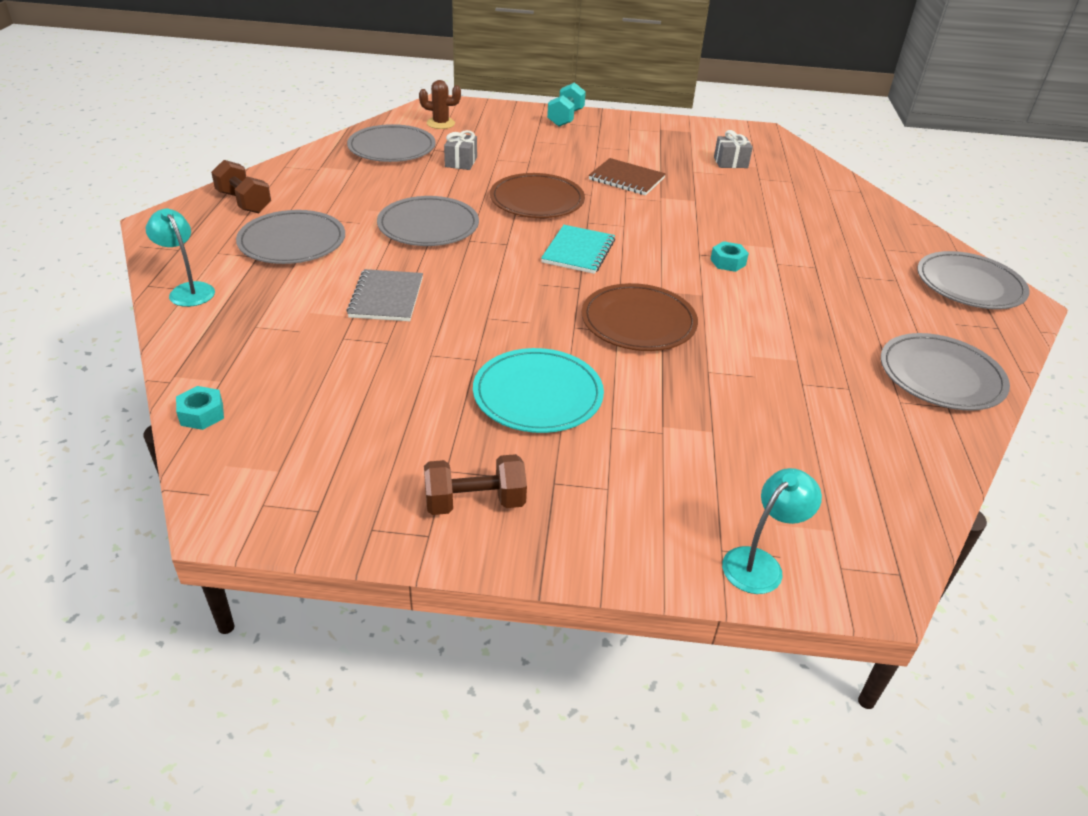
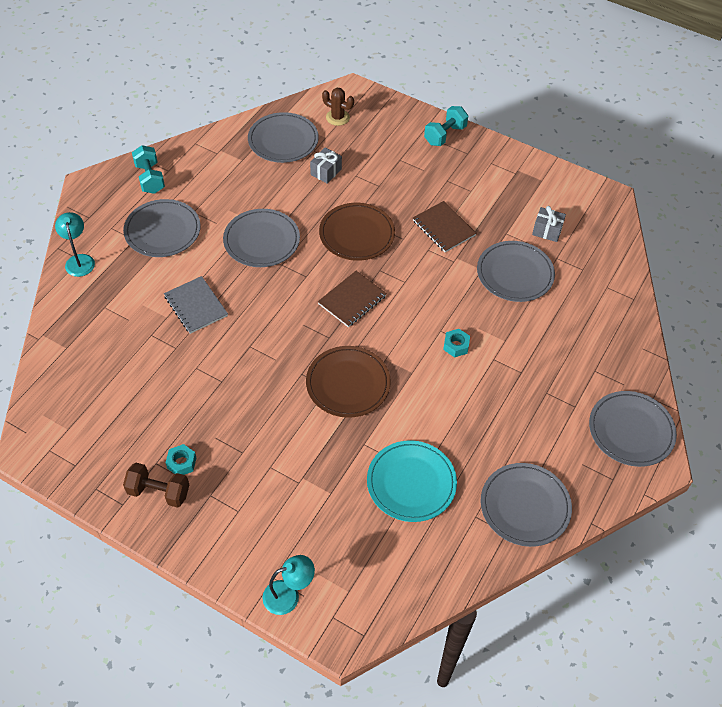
camera: 25 degrees right, 15 degrees up
turquoise nut [176,386,224,430] -> turquoise nut moved to [166,444,196,475]
brown dumbbell [211,160,271,213] -> turquoise dumbbell [132,145,165,194]
grey notebook [346,269,423,321] -> grey notebook turned 60 degrees counterclockwise [164,276,228,334]
turquoise plate [473,348,604,433] -> turquoise plate moved to [367,440,457,522]
turquoise notebook [541,225,615,274] -> brown notebook [318,271,387,327]
none -> grey plate [477,241,555,302]

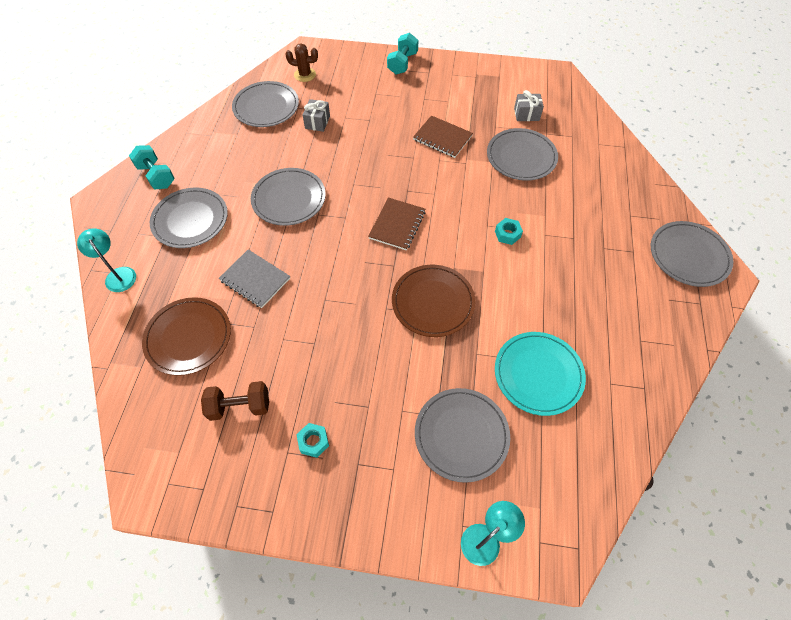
camera: 20 degrees left, 5 degrees up
brown dumbbell [123,463,189,508] -> brown dumbbell moved to [201,381,269,421]
brown plate [319,203,395,261] -> brown plate moved to [142,297,231,376]
grey plate [481,463,572,547] -> grey plate moved to [415,388,510,483]

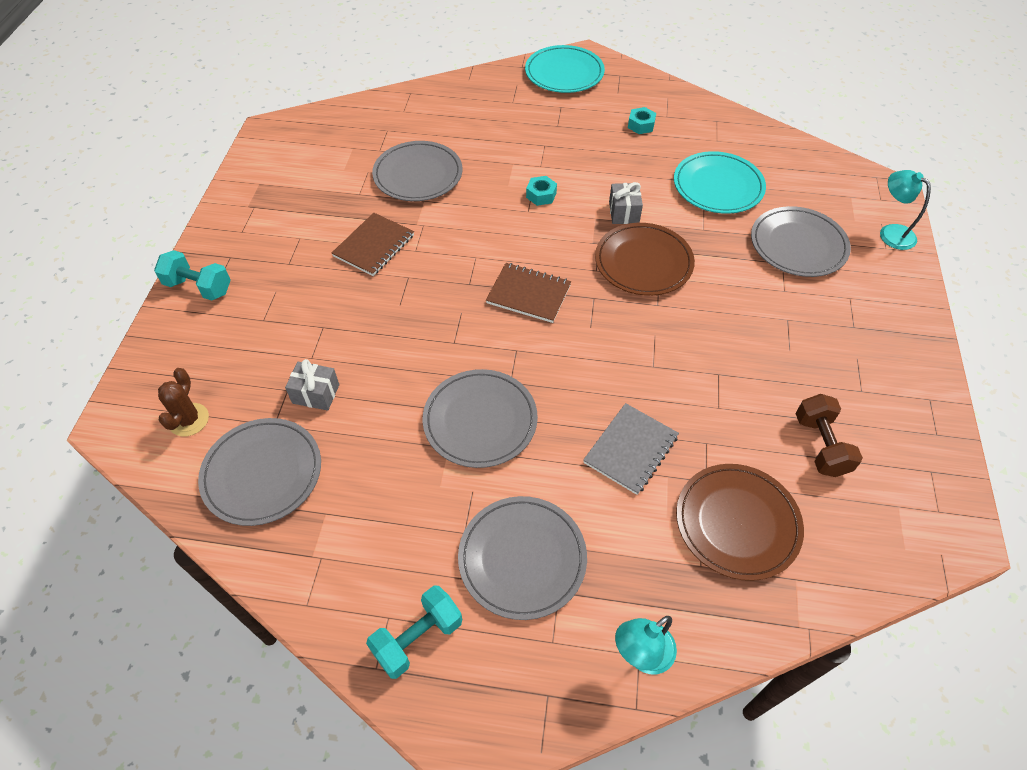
camera: 90 degrees left, 5 degrees down
turquoise nut [296,423,329,458] -> turquoise nut moved to [628,107,656,134]
grey gift [514,90,544,121] -> grey gift moved to [609,182,643,224]
grey plate [651,221,733,287] -> turquoise plate [525,45,605,93]

